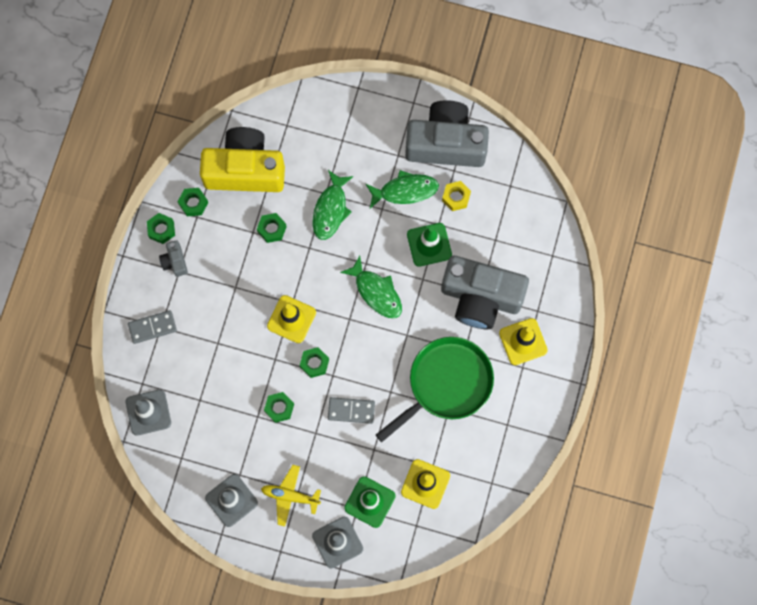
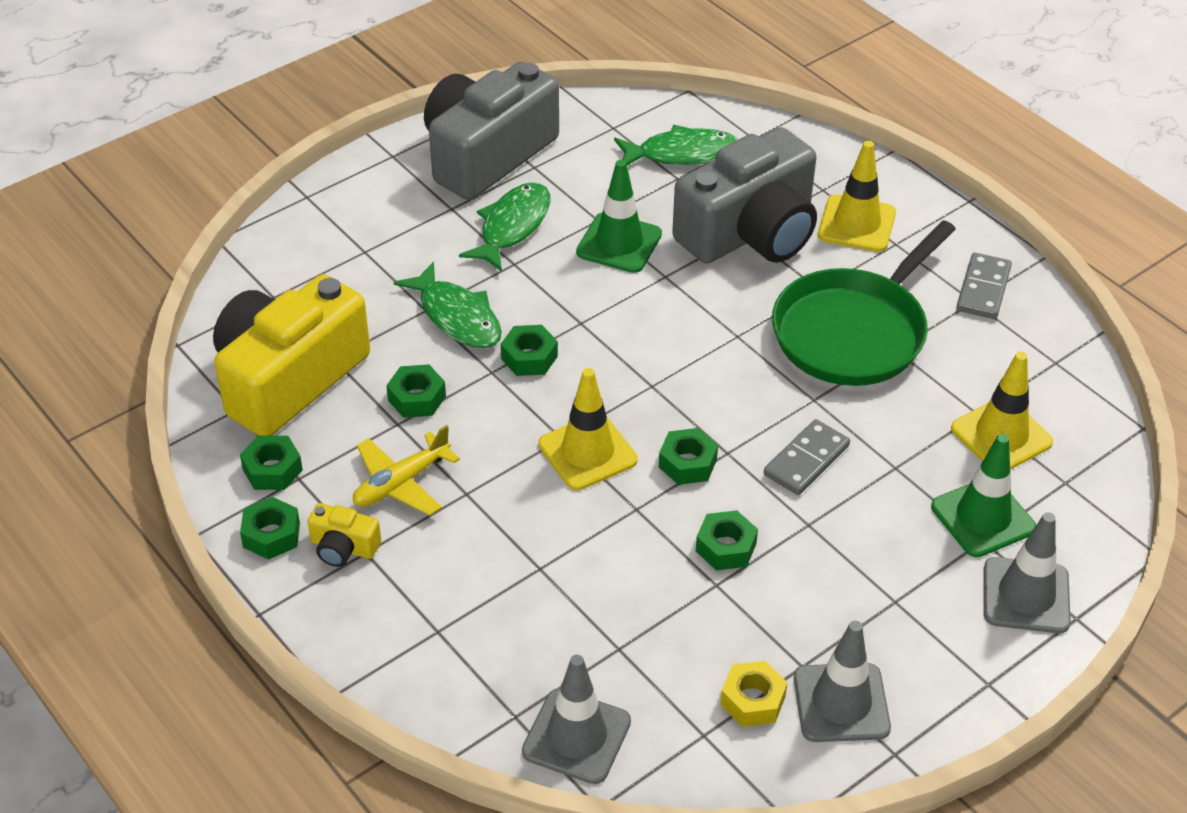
camera: 55 degrees left, 30 degrees down
grey domino [128,310,177,344] -> grey domino moved to [956,253,1012,319]
grey camera [159,240,188,277] -> yellow camera [308,503,381,567]
yellow plane [261,465,321,526] -> yellow plane moved to [353,425,460,516]
green fish [340,256,402,318] -> green fish moved to [614,125,738,165]
green pan [376,337,494,442] -> green pan turned 135 degrees counterclockwise [772,220,956,386]
yellow nut [442,181,471,211] -> yellow nut moved to [720,661,788,727]
none -> green nut [501,325,558,376]

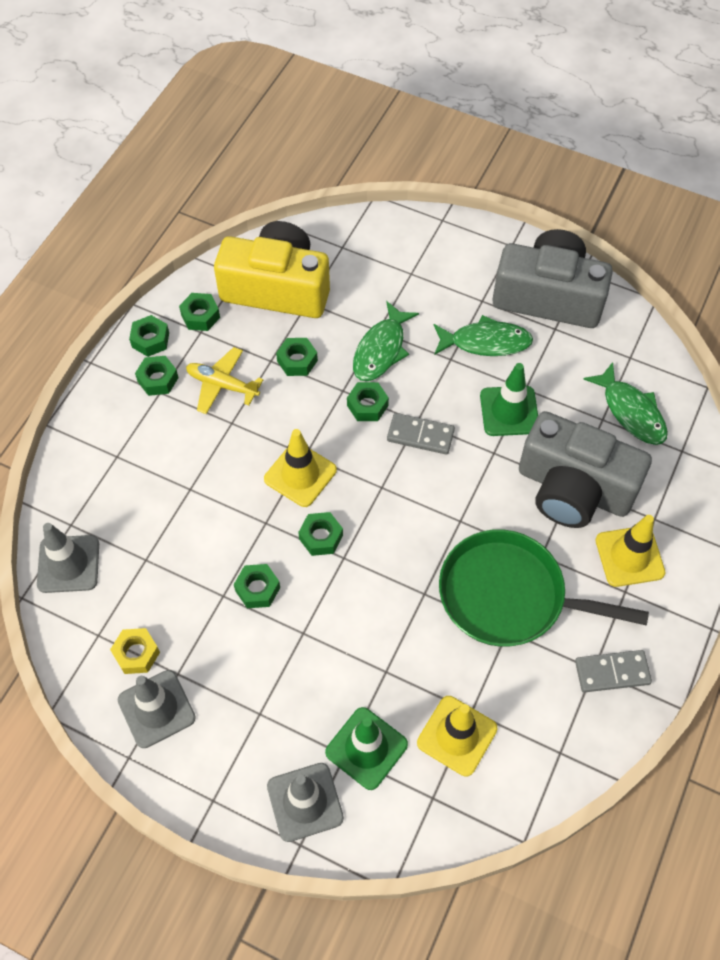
camera: 65 degrees right, 15 degrees up
yellow camera [308,503,381,567] -> green nut [135,356,178,396]
grey domino [764,419,850,495] -> grey domino moved to [387,413,455,455]

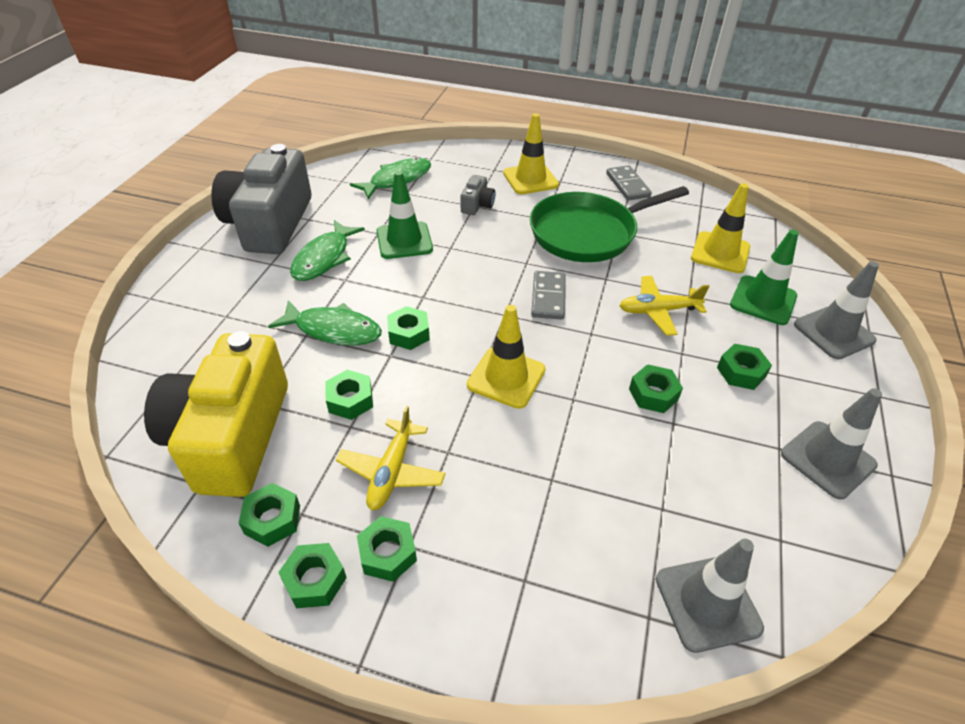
camera: 100 degrees left, 15 degrees down
yellow nut [110,628,160,674] -> none
green nut [298,512,343,556] -> green nut moved to [717,344,772,390]
grey domino [387,413,455,455] -> grey domino moved to [531,271,565,320]
green fish [434,315,533,356] -> green fish turned 150 degrees counterclockwise [290,220,365,281]
green pan [439,529,649,647] -> green pan turned 60 degrees clockwise [530,186,689,262]
grey camera [519,411,652,528] -> grey camera [461,175,495,215], size x0.40
none -> yellow plane [619,276,710,336]

